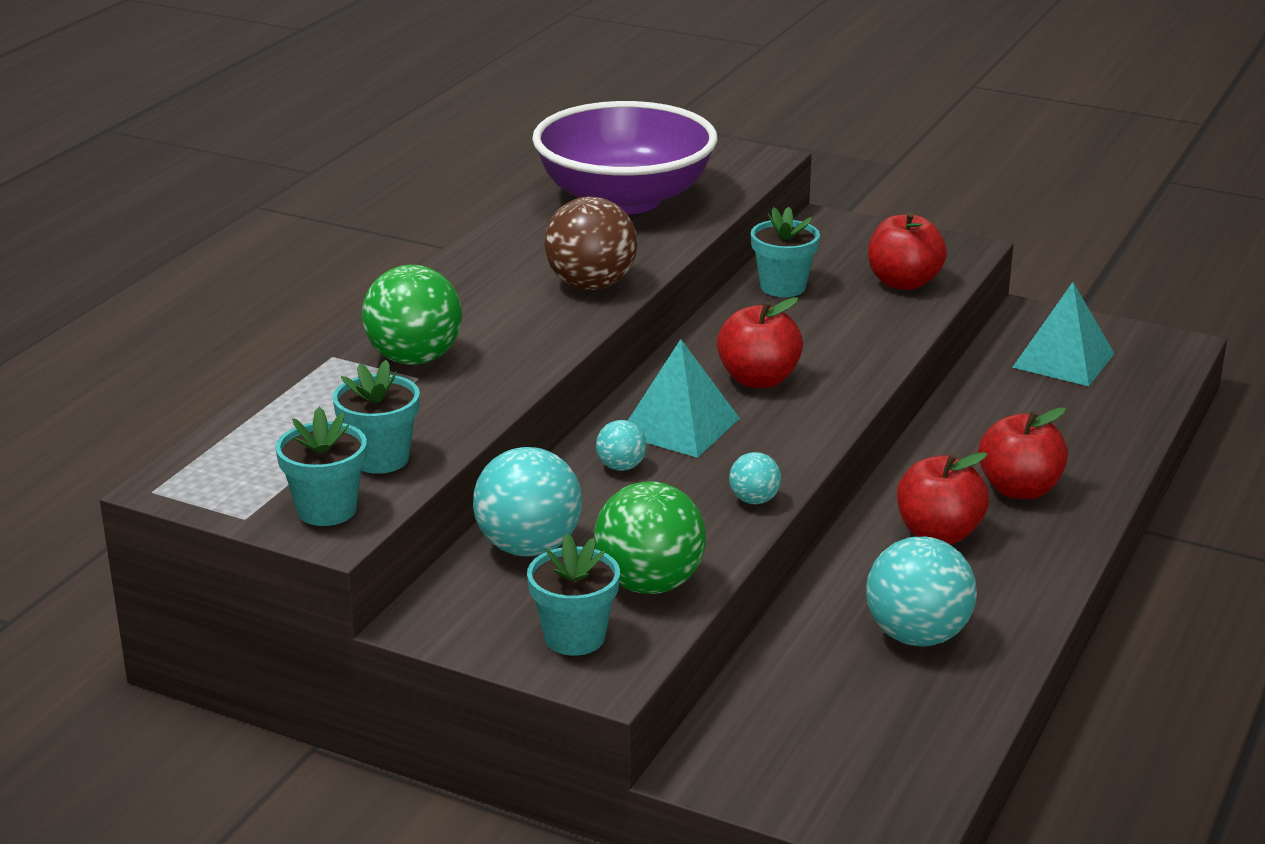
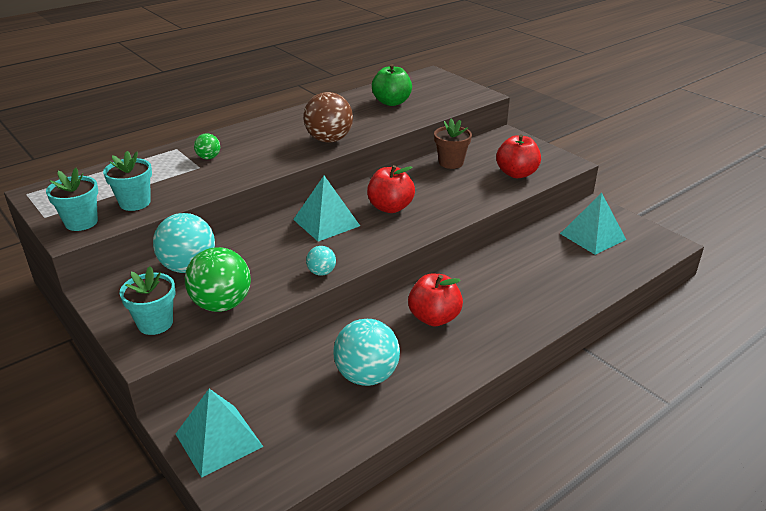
camera: 25 degrees right, 5 degrees up
green ball [362,265,462,365] -> green ball [194,133,220,159], size x0.50
purple bowl [532,101,717,215] -> green apple [372,64,412,106]
turquoise ball [596,420,647,471] -> none
turquoise flower pot [751,207,820,297] -> brown flower pot [434,119,472,169]
red apple [978,407,1068,499] -> none
none -> turquoise pyramid [176,389,263,478]

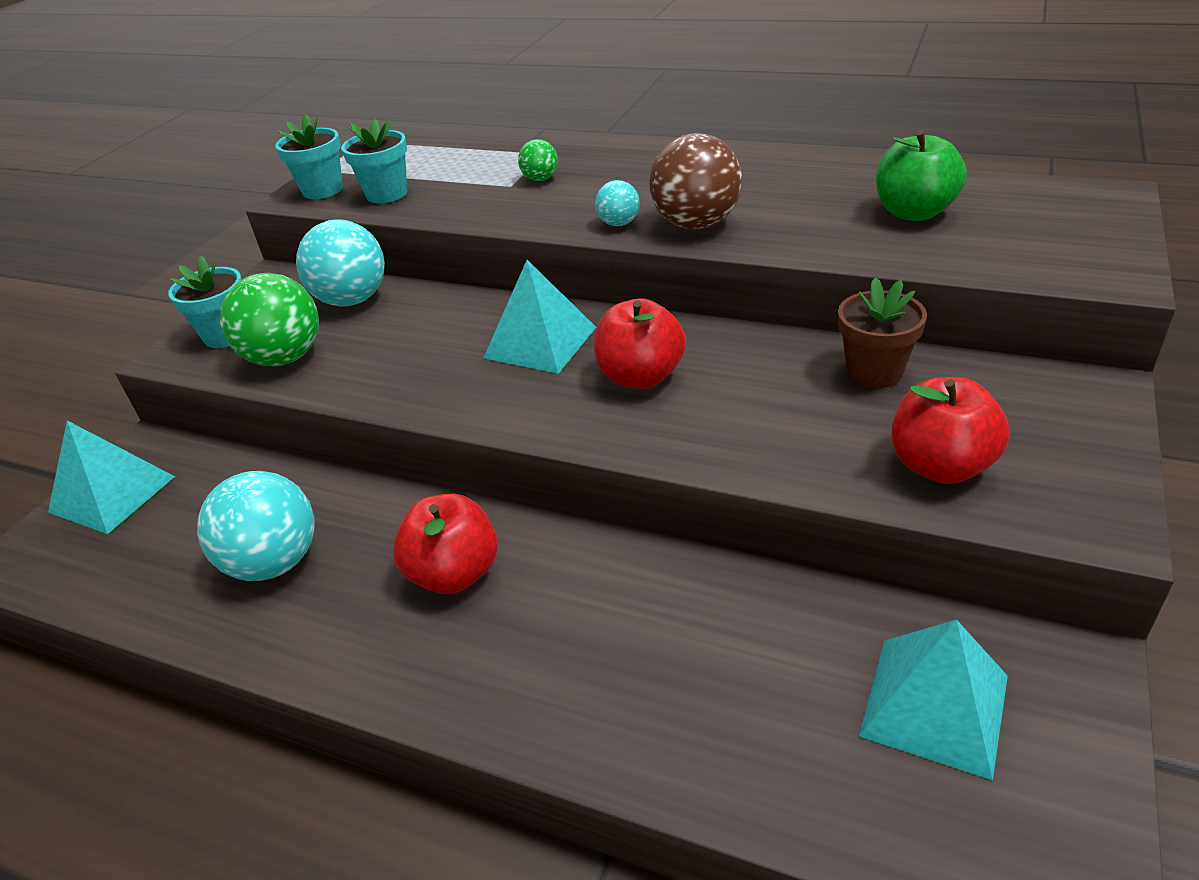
camera: 65 degrees right, 5 degrees up
turquoise ball [306,246,336,276] -> turquoise ball moved to [595,180,640,226]

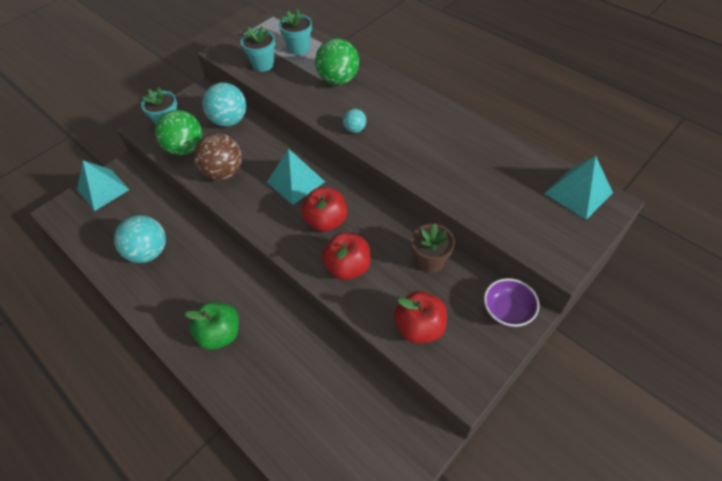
camera: 20 degrees right, 15 degrees up
turquoise flower pot [275,114,343,199] -> turquoise flower pot moved to [279,9,312,55]
red apple [393,494,498,594] -> red apple moved to [322,233,370,280]
green ball [518,139,558,181] -> green ball [315,38,359,85], size x2.00
brown ball [649,133,742,229] -> brown ball moved to [194,133,242,180]
turquoise pyramid [859,619,1008,780] -> turquoise pyramid moved to [544,156,613,220]
green apple [876,130,966,221] -> green apple moved to [185,302,239,350]
none -> purple bowl [484,278,539,327]

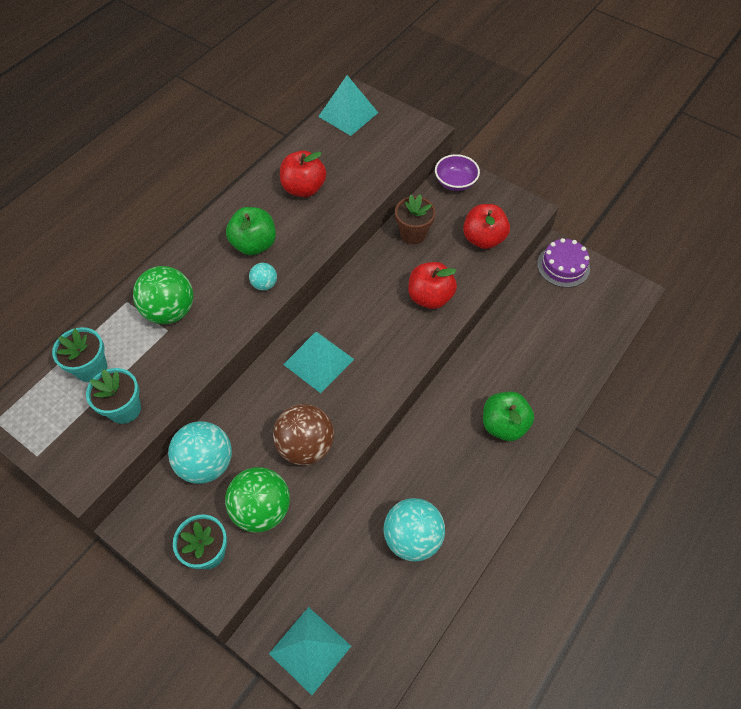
camera: 100 degrees left, 5 degrees up
red apple [301,188,347,232] -> red apple moved to [280,151,326,197]
none -> green apple [226,207,276,256]
none -> purple cake [537,238,590,288]

